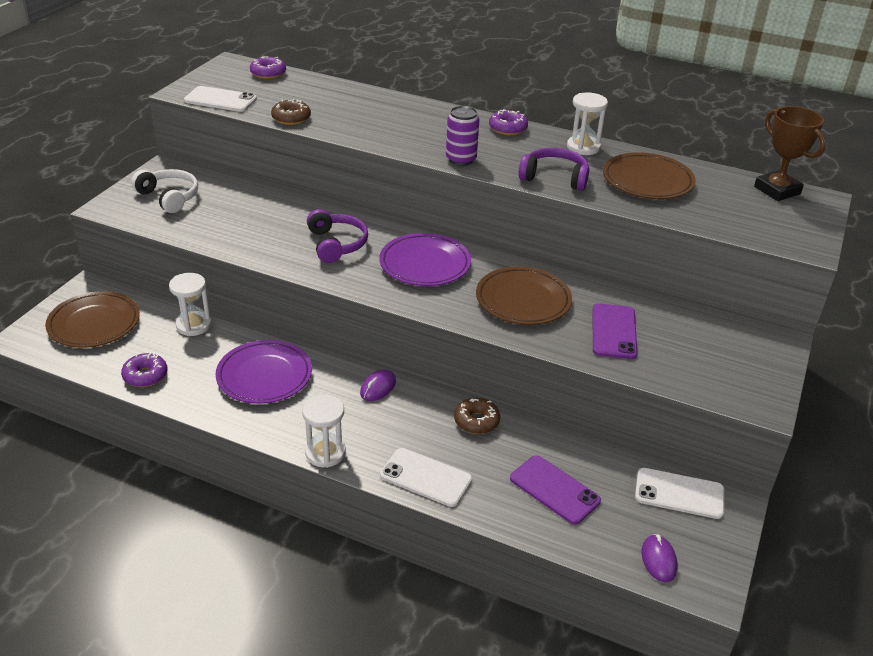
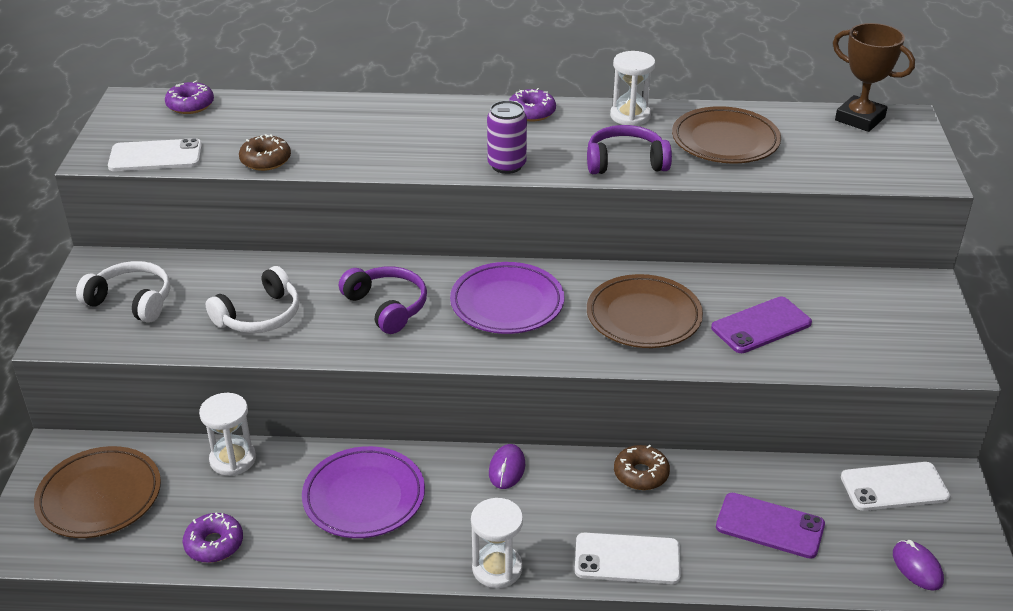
camera: 20 degrees left, 0 degrees up
purple phone [593,303,637,359] -> purple phone turned 75 degrees clockwise [711,297,812,353]
none -> white headphones [205,266,299,333]

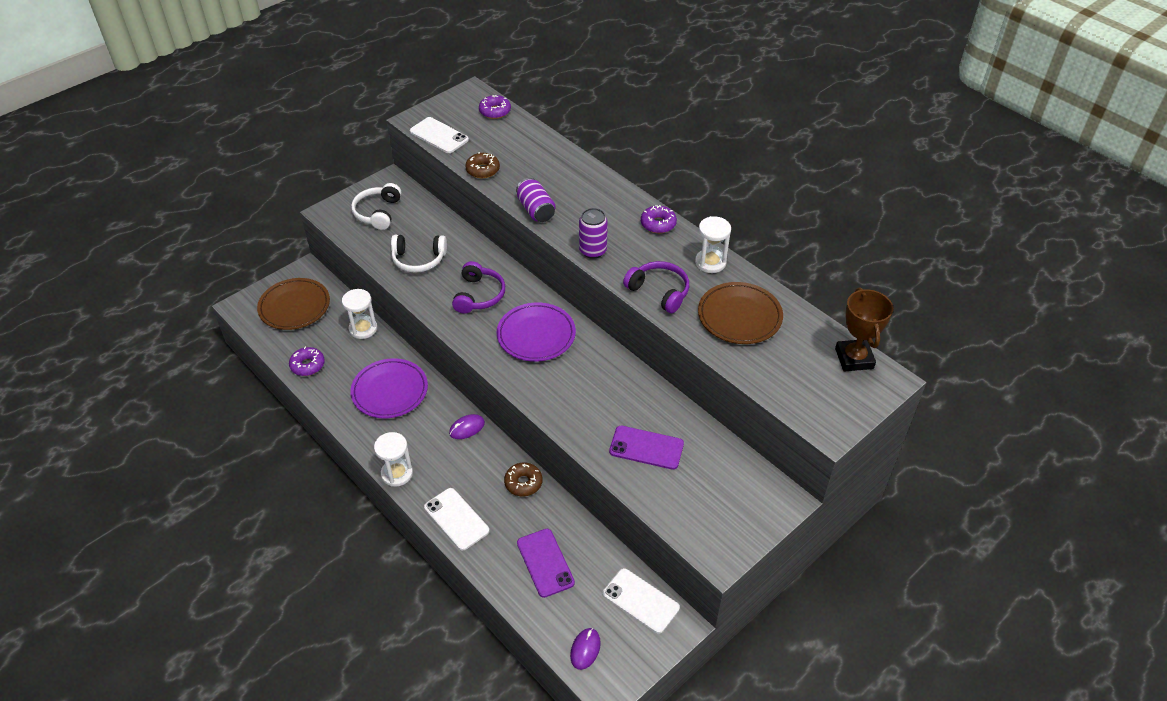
camera: 45 degrees right, 10 degrees up
white headphones [76,261,170,323] -> white headphones turned 150 degrees counterclockwise [351,183,402,230]
brown plate [587,274,703,348] -> none
none -> purple can [516,178,555,222]

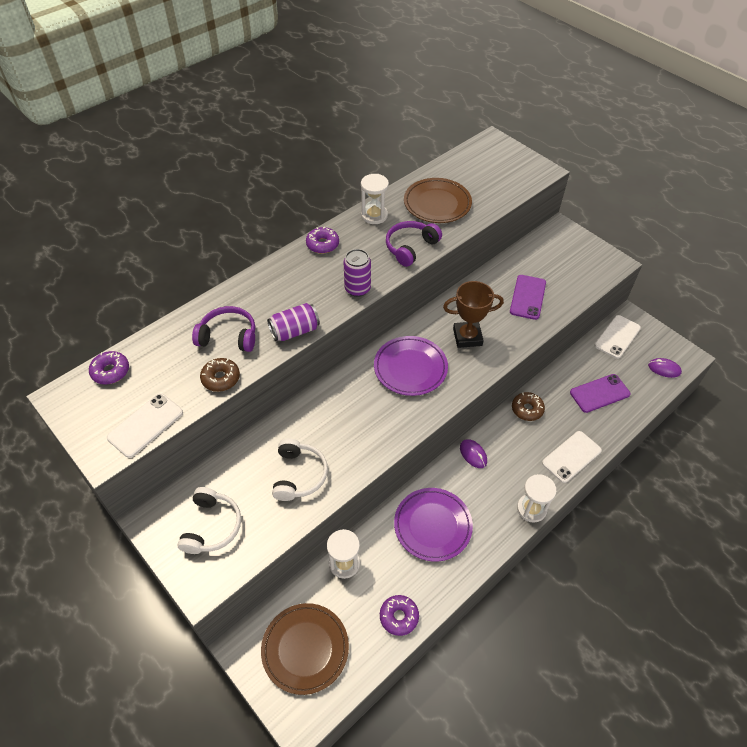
camera: 90 degrees left, 5 degrees up
white headphones [351,183,402,230] -> white headphones turned 90 degrees counterclockwise [177,487,241,554]
purple headphones [452,261,505,314] -> purple headphones moved to [192,306,255,352]
brown trophy [835,287,893,372] -> brown trophy moved to [443,281,504,348]

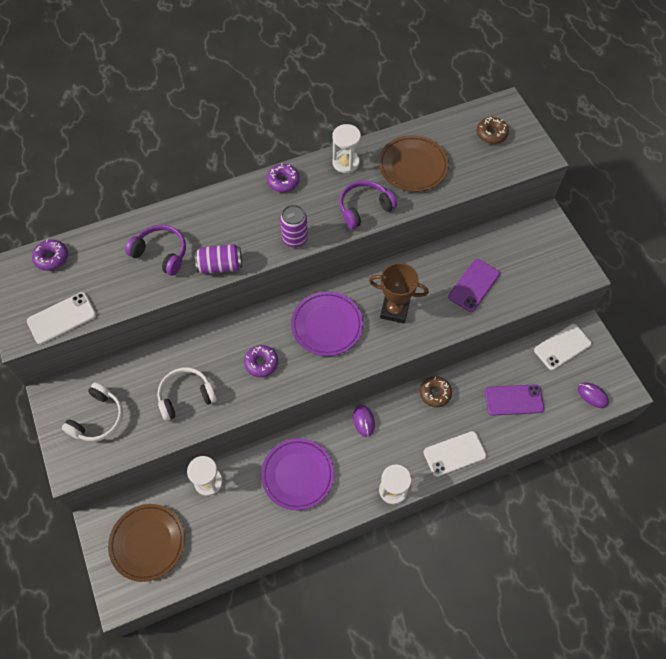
camera: 20 degrees right, 10 degrees up
brown donut [200,358,240,392] -> brown donut moved to [477,117,509,144]
white headphones [272,438,328,501] -> white headphones turned 135 degrees counterclockwise [157,367,217,421]
purple donut [380,595,419,636] -> purple donut moved to [244,345,278,377]

